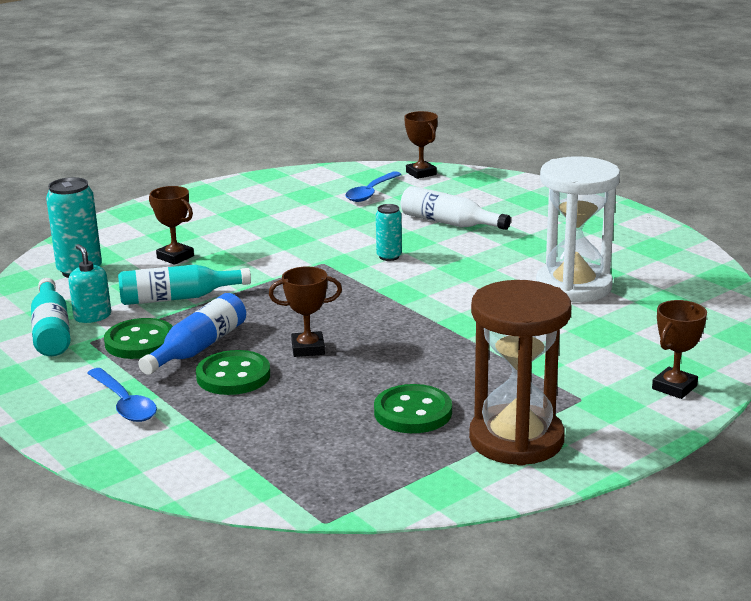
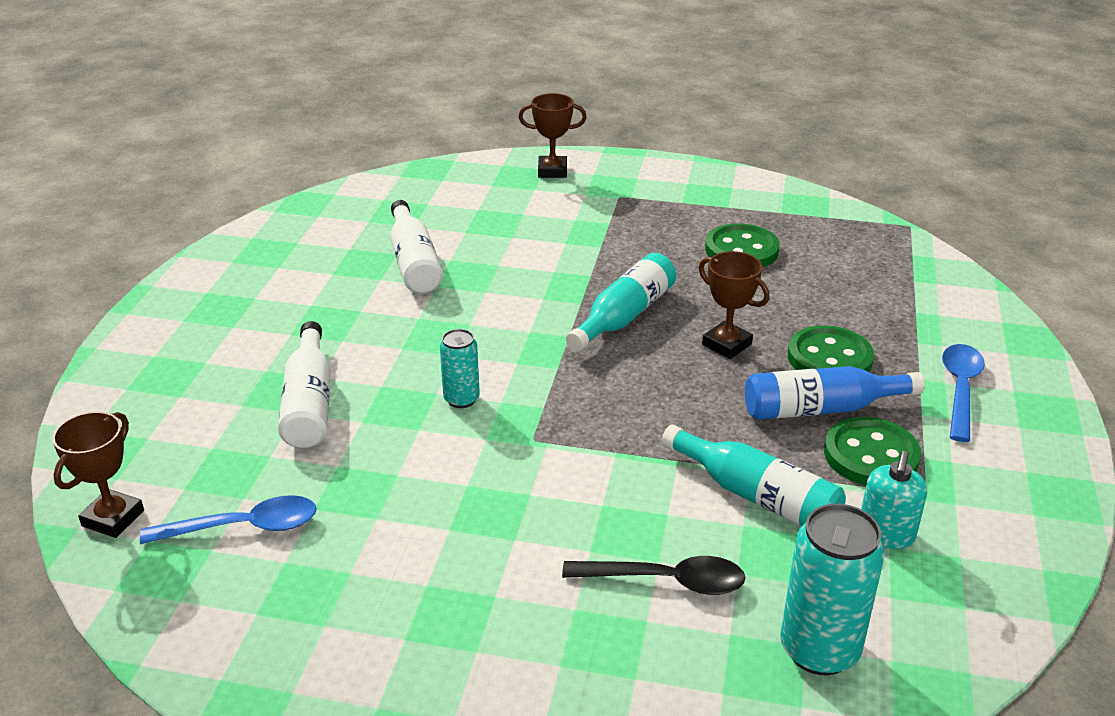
camera: 130 degrees left, 10 degrees up
turquoise bottle [31,278,71,356] -> turquoise bottle moved to [566,253,676,352]
brown trophy [149,186,194,265] -> black spoon [562,556,746,595]
brown hourglass [469,280,572,466] -> none
white hourglass [536,156,620,302] -> white bottle [390,200,443,294]

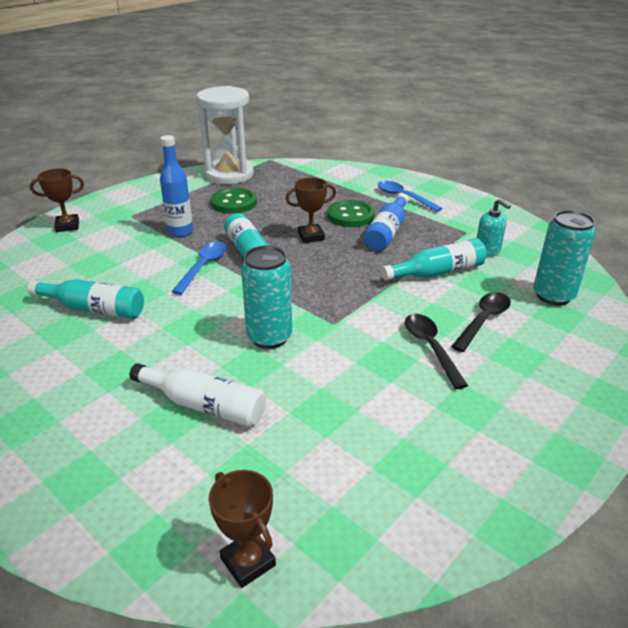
camera: 60 degrees left, 0 degrees up
blue spoon [140,495,317,544] -> blue spoon moved to [171,242,227,295]
white bottle [390,200,443,294] -> turquoise bottle [27,279,144,319]
turquoise can [440,329,480,408] -> turquoise can [241,246,292,349], size x1.74
brown trophy [518,93,587,178] -> brown trophy turned 45 degrees clockwise [30,168,84,232]
green button [824,417,921,486] -> none
none -> blue bottle [160,135,193,237]
none -> white hourglass [196,86,254,184]
none -> black spoon [405,314,468,389]

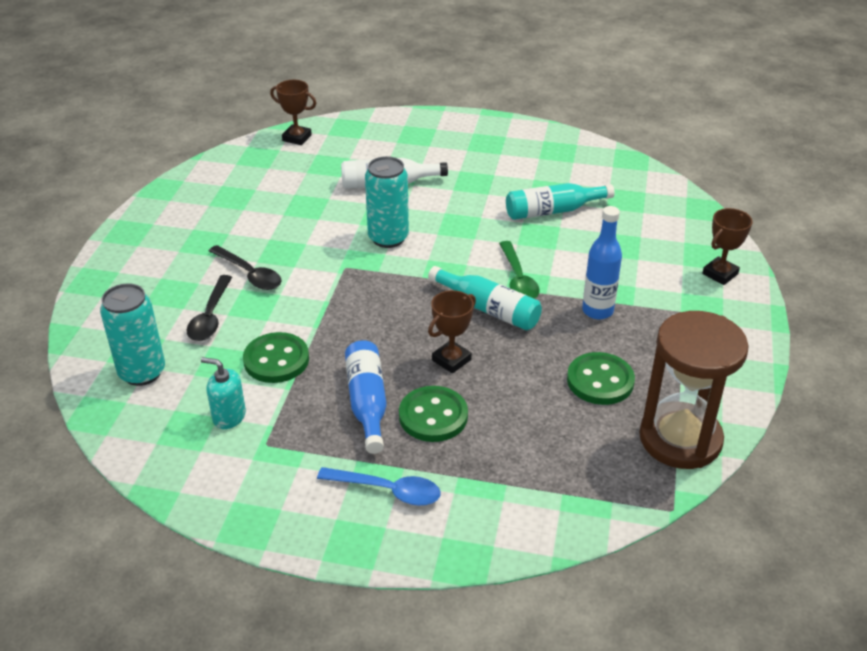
camera: 150 degrees right, 5 degrees up
blue spoon [171,242,227,295] -> green spoon [499,241,540,299]
white hourglass [196,86,254,184] -> brown hourglass [639,311,749,469]
turquoise bottle [381,238,487,280] -> green button [243,332,309,383]

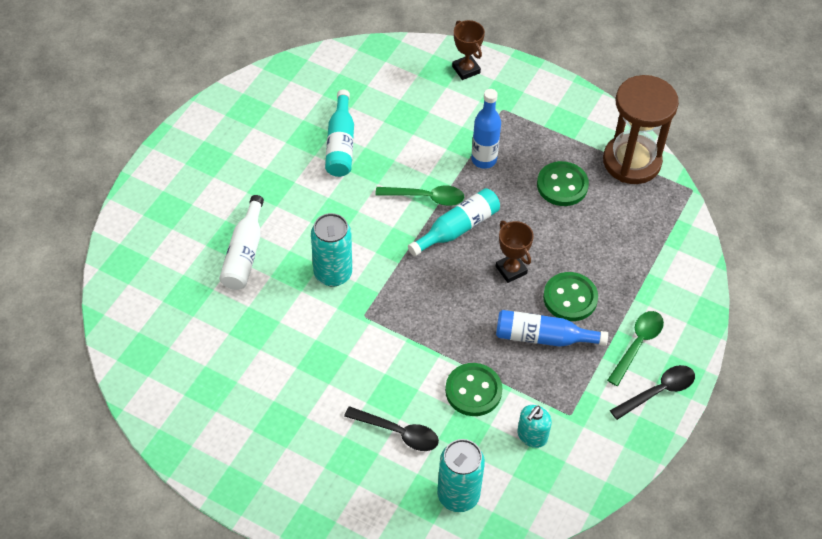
camera: 75 degrees left, 15 degrees up
black spoon [209,245,282,290] -> black spoon moved to [610,365,695,420]
brown trophy [270,80,316,145] -> none
blue spoon [317,467,441,506] -> green spoon [607,311,664,386]

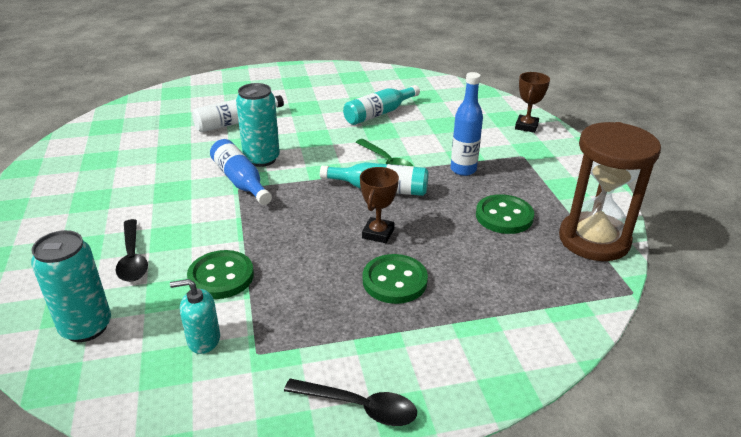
camera: 50 degrees right, 20 degrees down
blue bottle [496,310,608,347] -> blue bottle moved to [210,139,272,205]
green spoon [607,311,664,386] -> none

